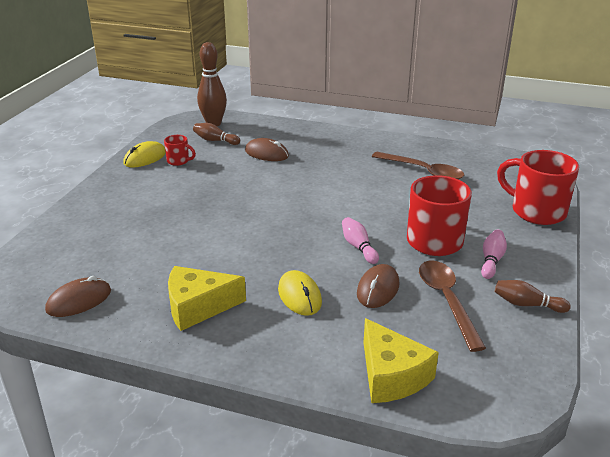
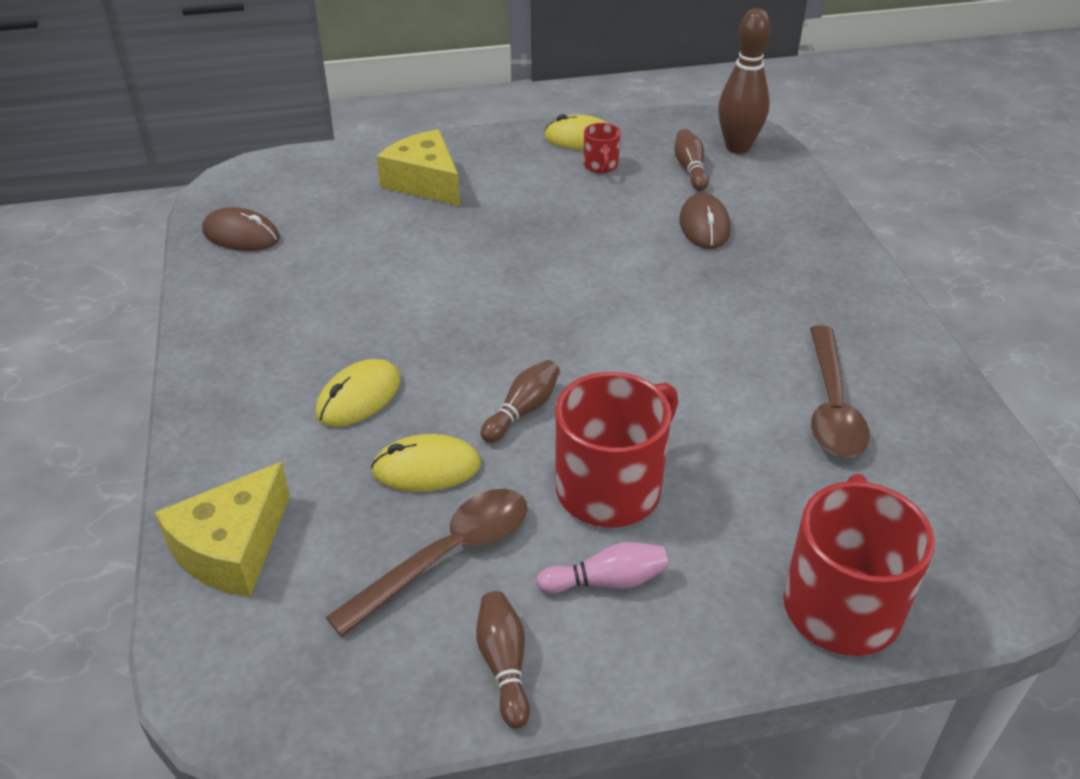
camera: 60 degrees right, 10 degrees up
yellow cheese [168,266,246,331] -> yellow cheese moved to [377,129,460,206]
pink bowling pin [342,217,379,264] -> brown bowling pin [480,360,560,443]
brown mouse [357,264,399,308] -> yellow mouse [371,434,481,492]

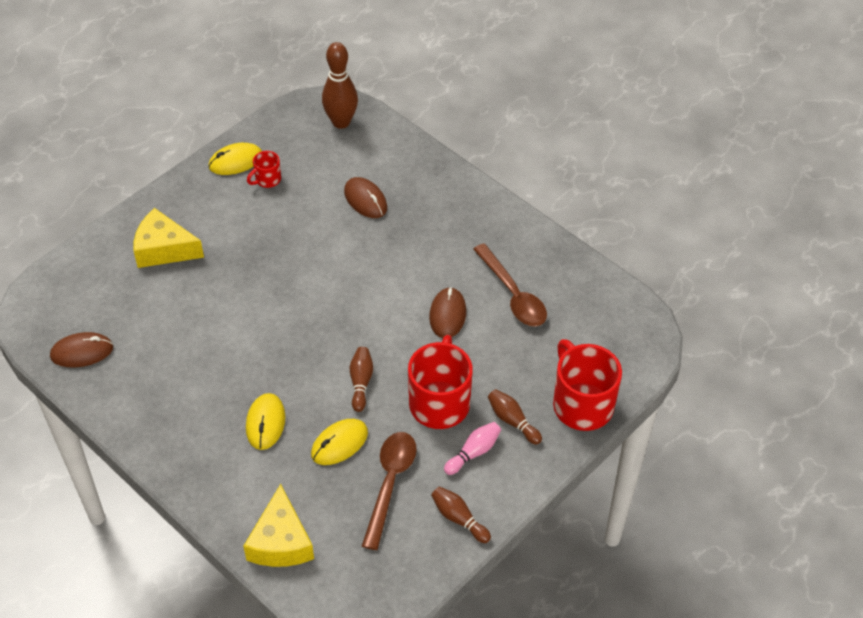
camera: 35 degrees left, 10 degrees up
red mug [583,123,621,173] -> red mug turned 90 degrees clockwise [247,151,281,188]
brown bowling pin [674,129,709,191] -> brown bowling pin moved to [488,389,542,445]
none -> brown mouse [429,287,466,338]

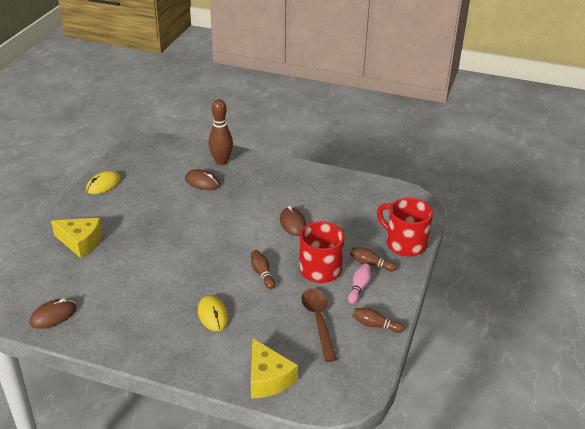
camera: 25 degrees left, 15 degrees down
yellow cheese [133,208,204,268] -> yellow cheese turned 150 degrees counterclockwise [51,218,103,258]
red mug [247,151,281,188] -> none
yellow mouse [311,419,368,465] -> none
brown bowling pin [322,42,358,129] -> brown bowling pin moved to [208,99,233,165]
brown spoon [473,243,547,327] -> none

